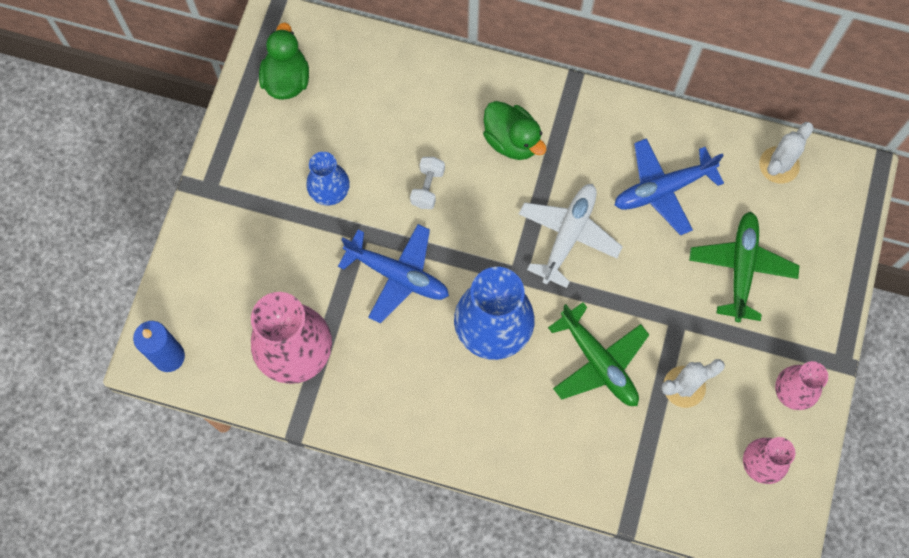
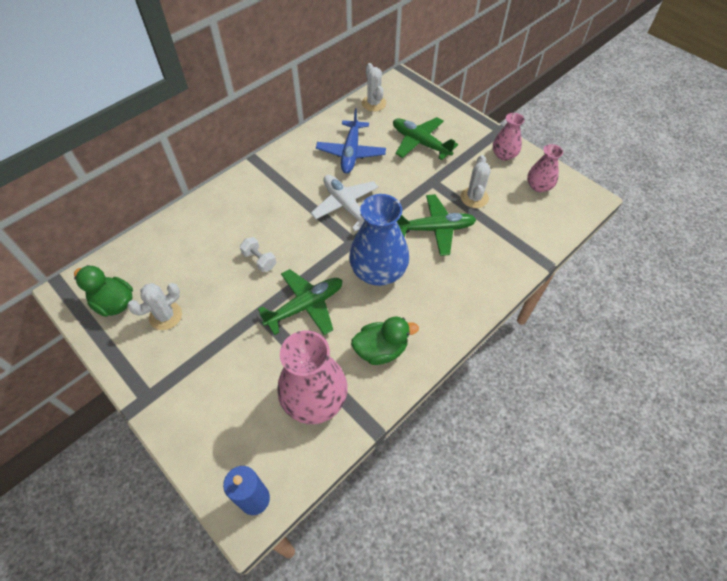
camera: 60 degrees left, 15 degrees down
blue vase [306,152,350,206] -> none
blue plane [338,224,449,324] -> green plane [258,269,343,335]
green duck [483,101,546,160] -> green duck moved to [351,317,419,365]
none -> white cactus [127,283,182,330]

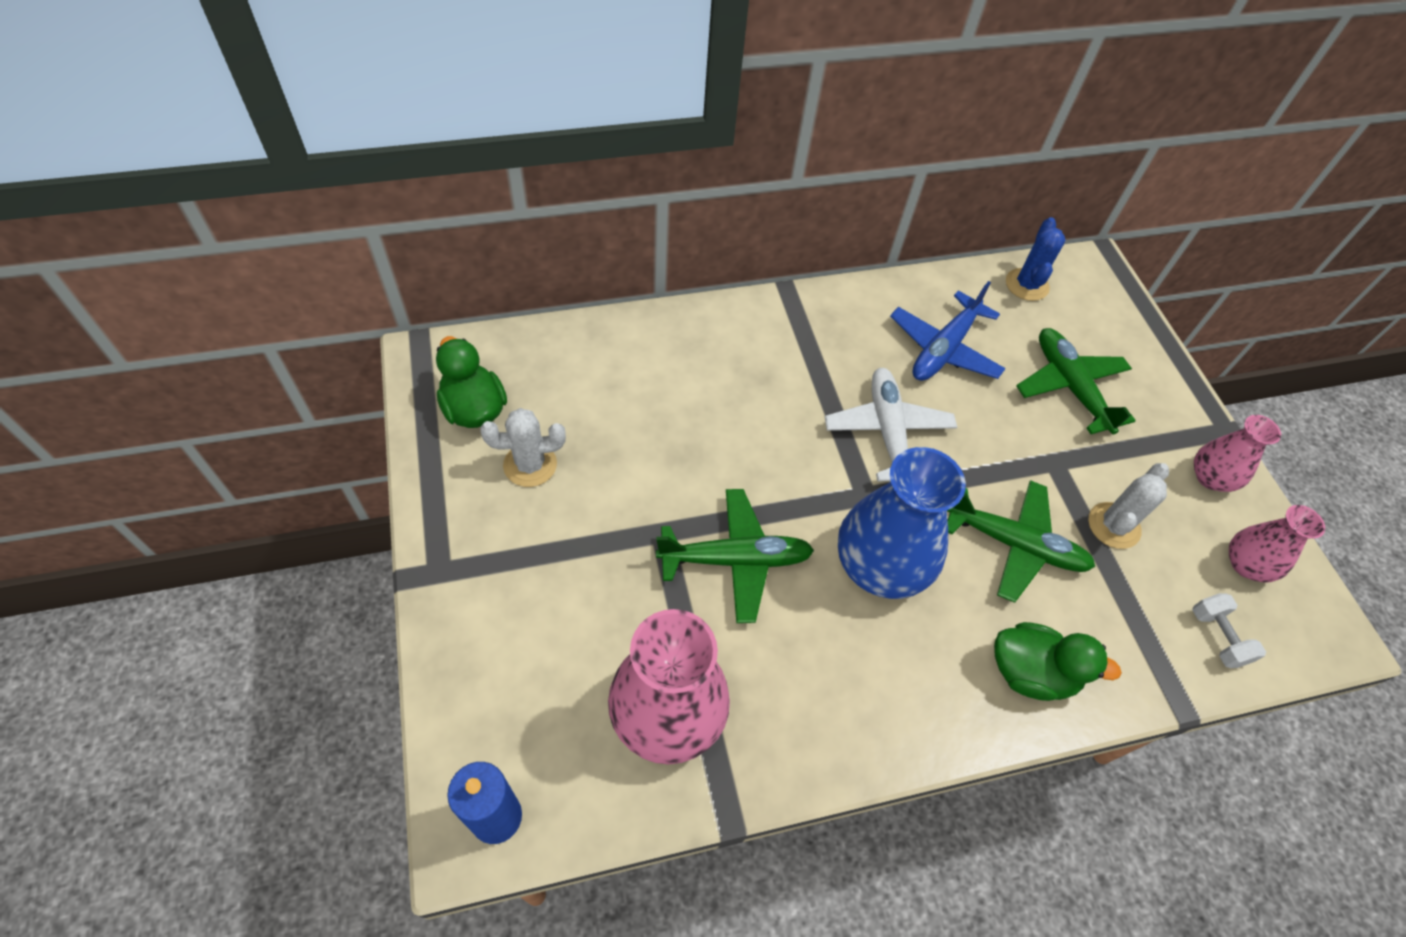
camera: 25 degrees right, 0 degrees up
white dumbbell [240,237,276,272] -> white dumbbell moved to [1192,593,1266,668]
green duck [351,317,419,365] -> green duck moved to [994,622,1122,701]
white cactus [362,63,386,111] -> blue cactus [1006,217,1066,301]

